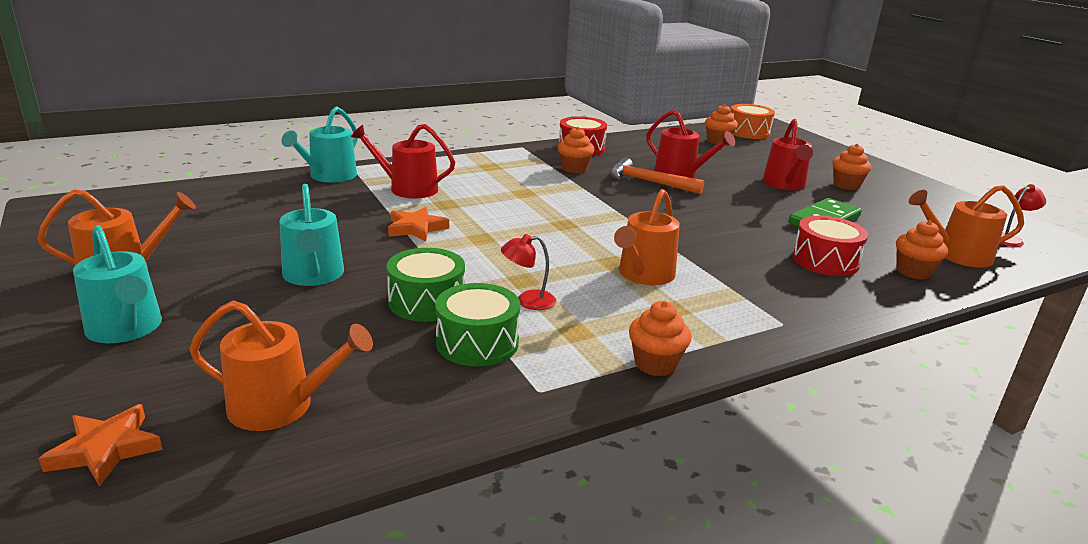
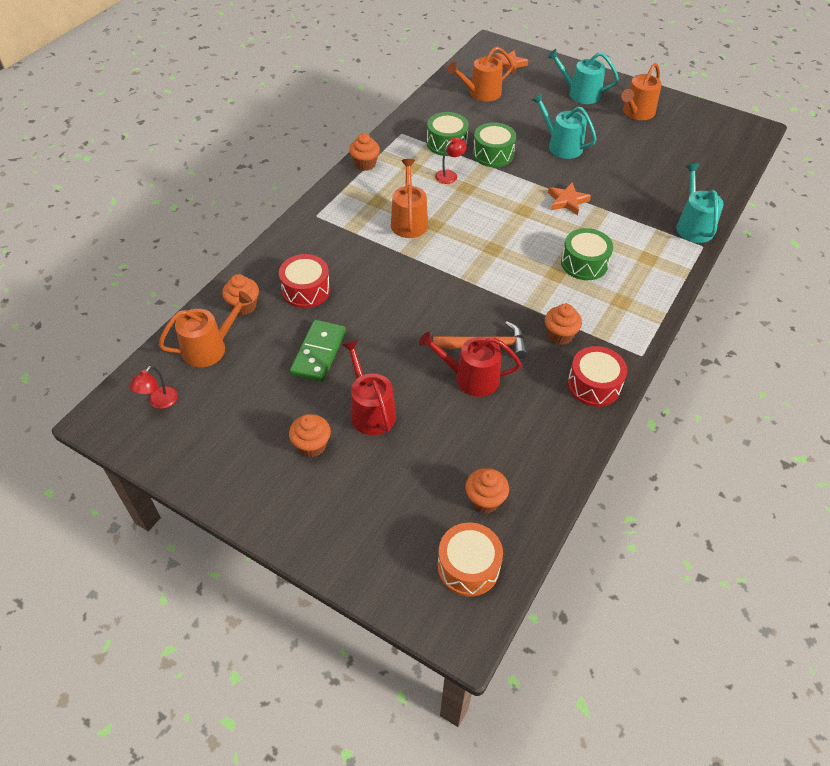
camera: 150 degrees right, 25 degrees up
red watering can [351,124,455,198] -> none
none -> green drum [561,228,613,280]

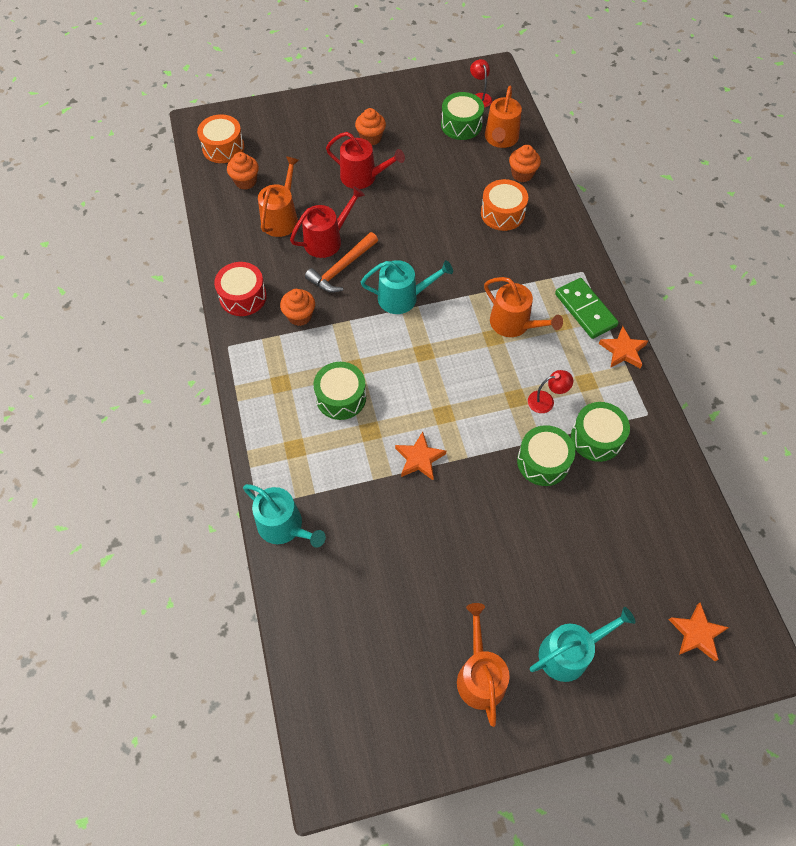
camera: 135 degrees right, 10 degrees up
red drum [279,254,331,308] -> orange drum [481,179,528,231]
green domino [290,320,346,382] -> green domino moved to [555,278,619,339]
orange cupcake [349,133,380,171] -> orange star [599,326,648,368]
red lamp [435,137,467,184] -> red lamp turned 105 degrees counterclockwise [528,370,573,413]
orange watering can [447,46,513,102] -> orange watering can moved to [258,156,299,237]
turquoise watering can [532,93,597,159] -> turquoise watering can moved to [361,260,453,314]
none -> green drum [441,92,484,140]

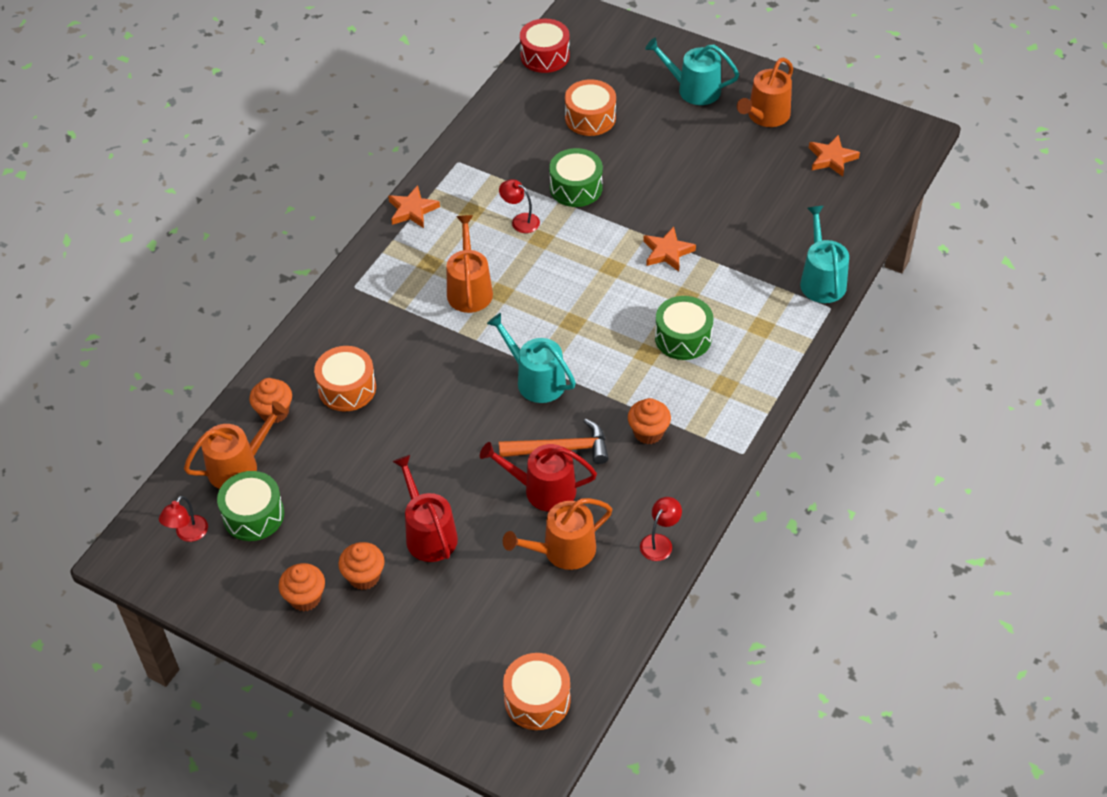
camera: 135 degrees left, 10 degrees down
red drum [214,262,267,316] -> red drum moved to [520,19,570,73]
orange cupcake [227,152,259,190] -> orange cupcake moved to [279,563,325,612]
green domino [555,278,619,339] -> none
green drum [571,402,630,462] -> none
orange star [669,603,729,661] -> orange star moved to [809,135,860,177]
none -> orange drum [565,79,616,136]
none -> red lamp [640,497,682,561]

